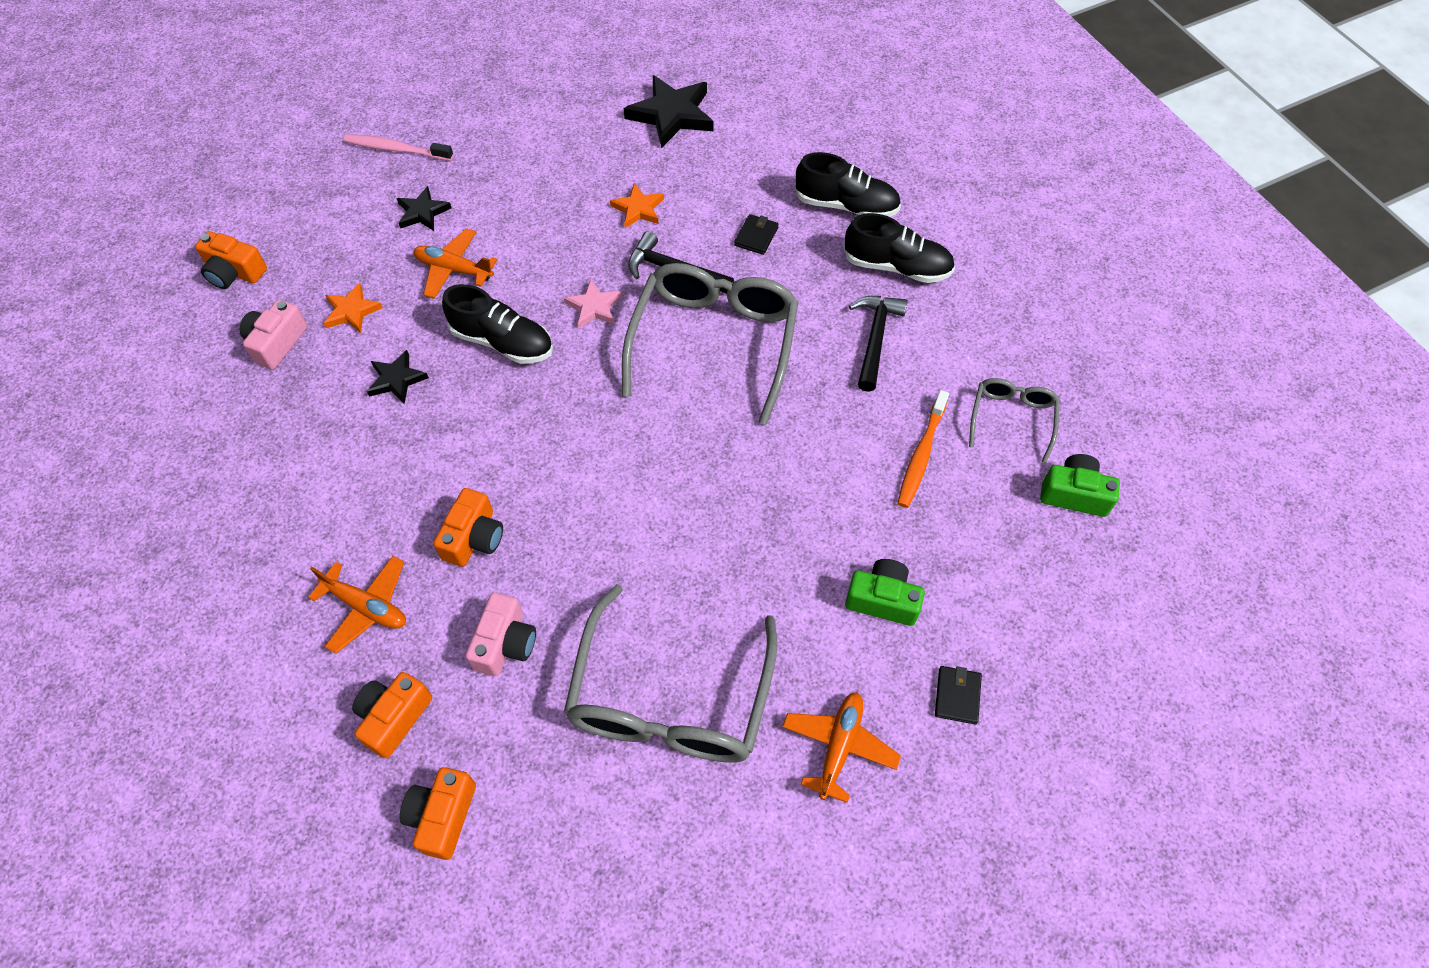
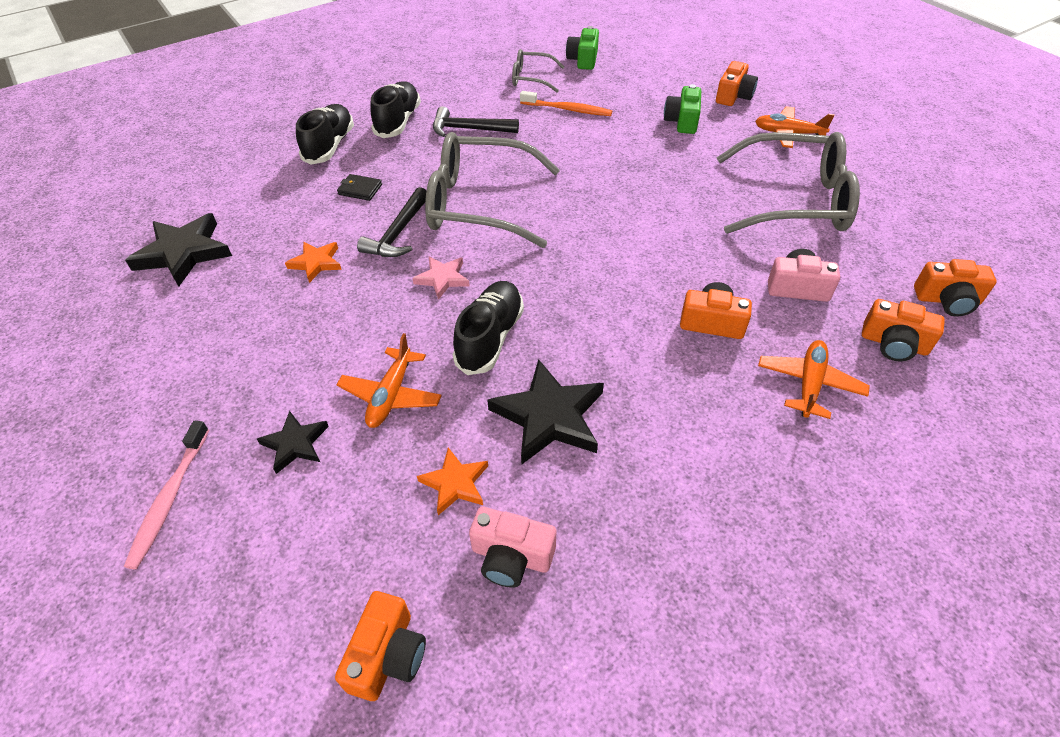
camera: 95 degrees left, 10 degrees down
black star [367,350,429,404] -> black star [487,359,604,465], size x1.77
black wallet [935,666,982,724] -> orange camera [716,61,758,106]

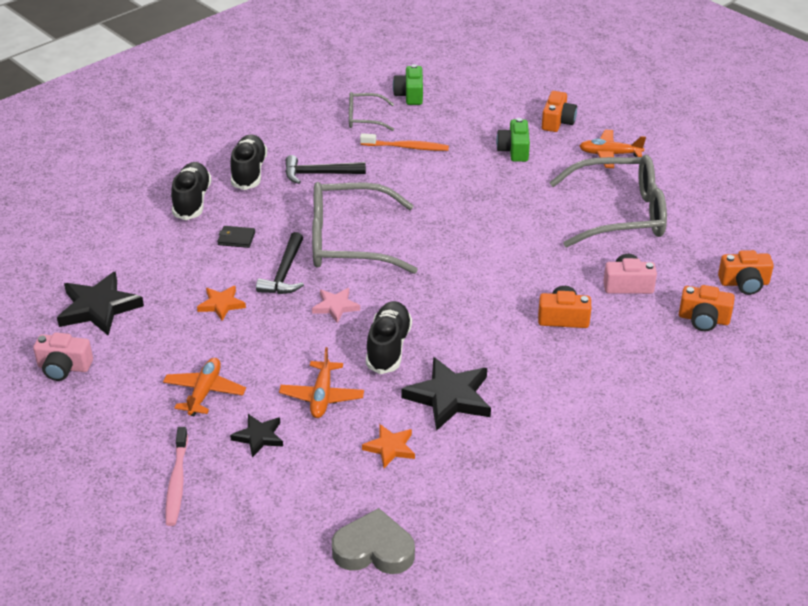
camera: 10 degrees left, 10 degrees down
orange camera [335,591,426,701] -> grey heart [332,508,415,574]
pink camera [469,507,556,588] -> pink camera moved to [33,333,93,381]
orange plane [758,340,870,419] -> orange plane moved to [163,358,246,416]

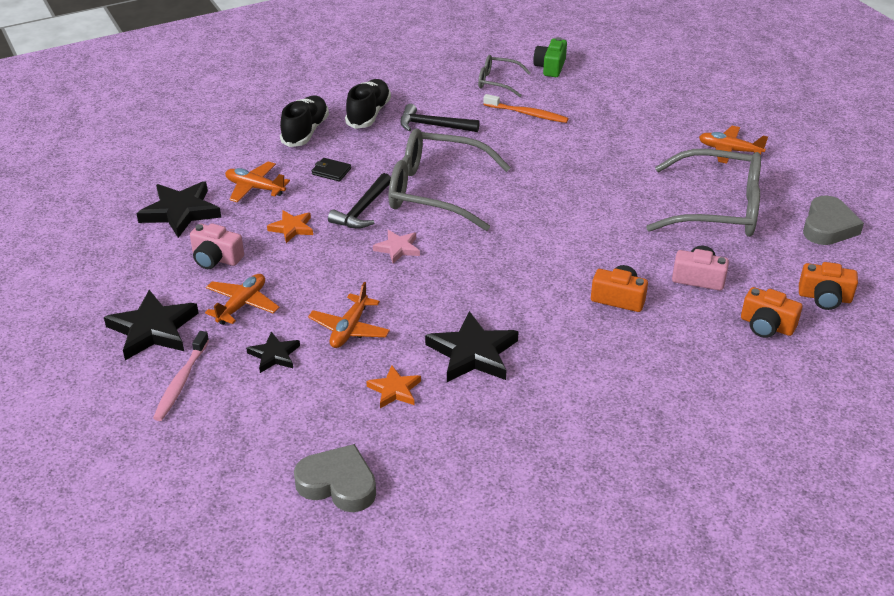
camera: 15 degrees right, 0 degrees up
pink camera [33,333,93,381] -> pink camera moved to [190,223,244,269]
black shoe [366,301,412,374] -> none
green camera [496,118,530,162] -> none
orange camera [542,91,577,132] -> none
none -> black star [104,290,199,360]
none -> orange plane [225,162,290,203]
none -> grey heart [803,195,864,245]

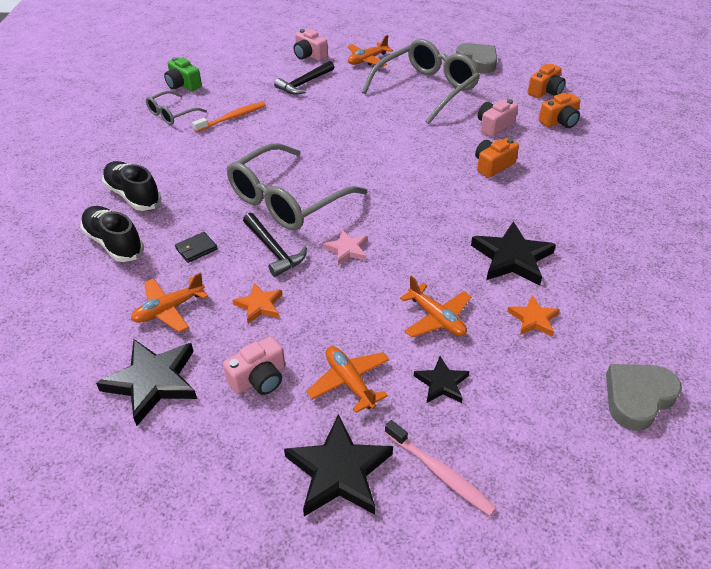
camera: 60 degrees left, 5 degrees up
black hammer [400,104,480,132] -> black hammer moved to [274,61,334,95]
none -> pink camera [294,29,328,61]

